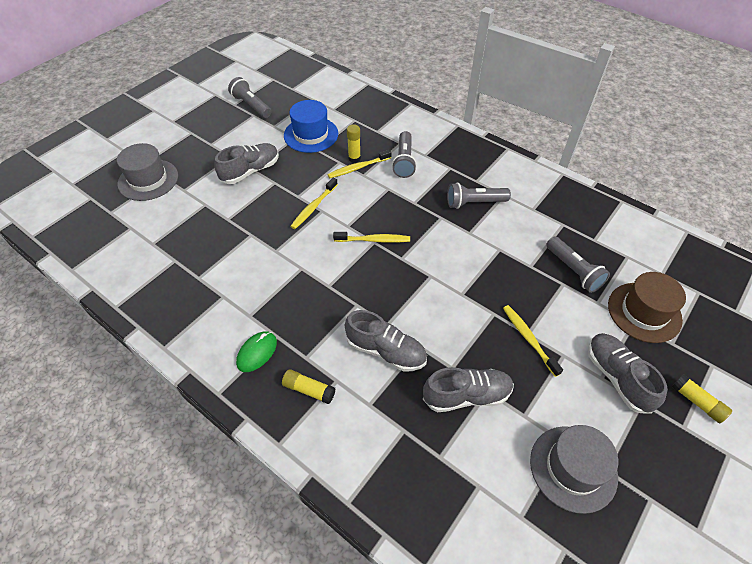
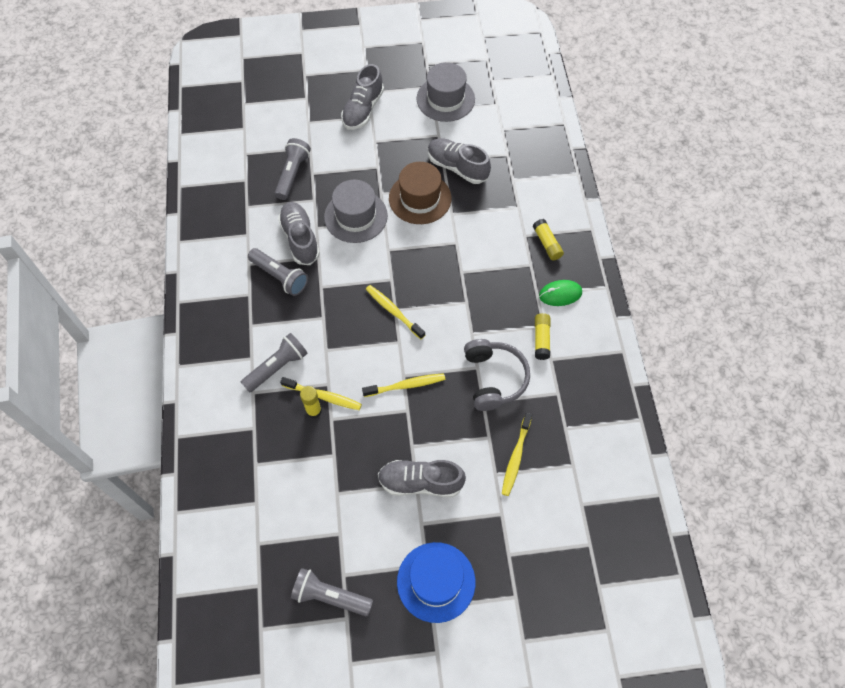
camera: 135 degrees left, 10 degrees up
grey hat [117,143,178,201] -> grey hat moved to [324,180,388,243]
grey flashlight [228,77,271,118] -> grey flashlight turned 105 degrees clockwise [291,568,373,616]
blue hat [284,100,338,153] -> blue hat moved to [397,542,475,623]
grey shoe [345,310,427,372] -> grey shoe moved to [278,202,320,265]
yellow toothbrush [503,305,563,377] -> yellow toothbrush moved to [502,412,532,496]
brown hat [608,272,686,343] -> brown hat moved to [389,162,451,224]
yellow glue stick [672,374,732,423] -> yellow glue stick moved to [535,313,550,360]
none -> grey headphones [464,339,530,411]

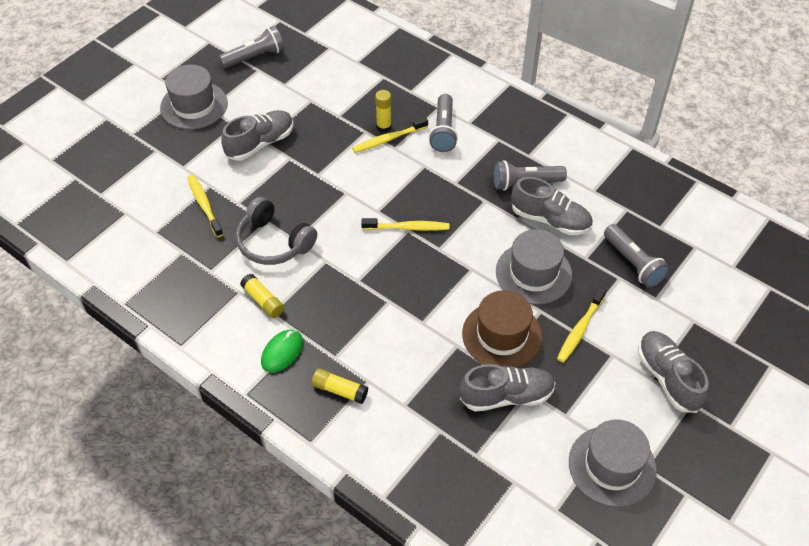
camera: 135 degrees right, 10 degrees down
yellow toothbrush [362,373,445,397] -> yellow toothbrush moved to [557,287,606,363]
blue hat [397,542,475,623] -> grey hat [160,65,228,129]

